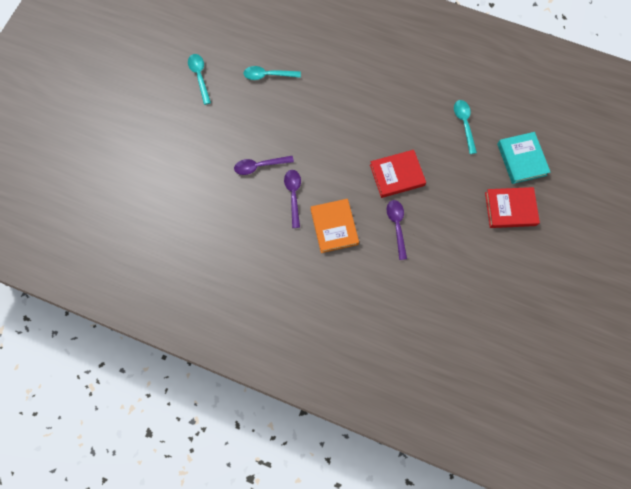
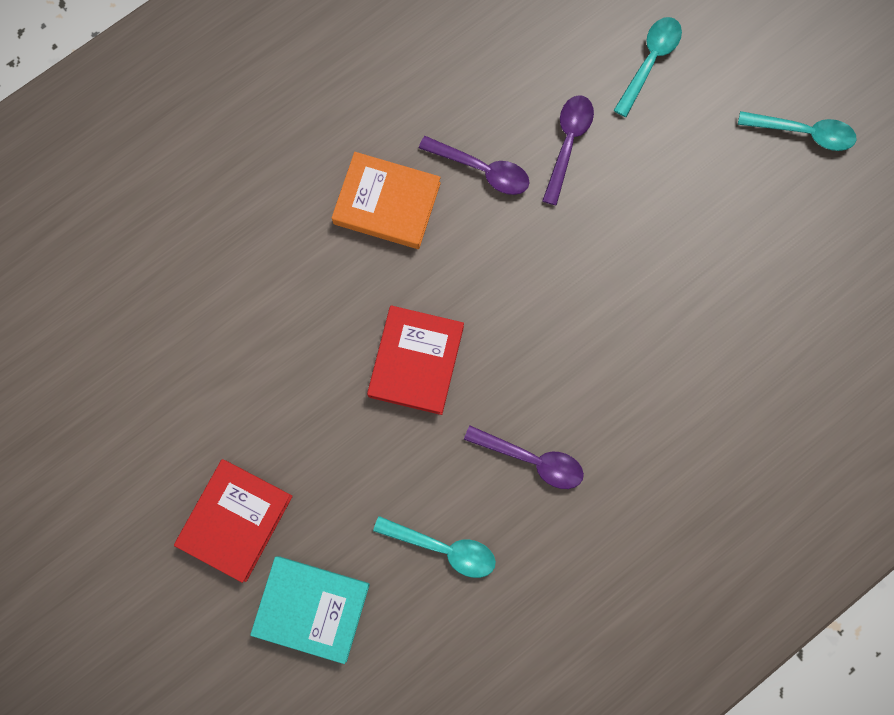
camera: 120 degrees right, 5 degrees up
turquoise spoon [243,66,301,80] -> turquoise spoon moved to [613,17,682,117]
purple spoon [387,200,407,260] -> purple spoon moved to [464,426,584,489]

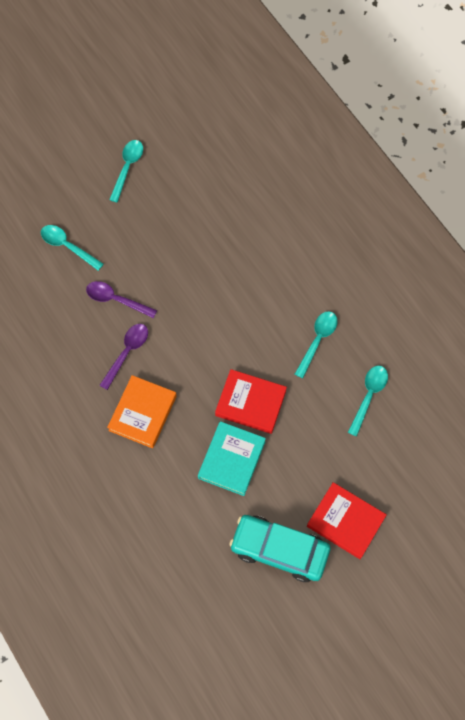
camera: 85 degrees left, 10 degrees down
turquoise book [250,556,370,664] -> turquoise book moved to [198,421,266,496]
purple spoon [464,426,584,489] -> turquoise spoon [295,311,338,378]
none -> turquoise car [230,515,331,582]

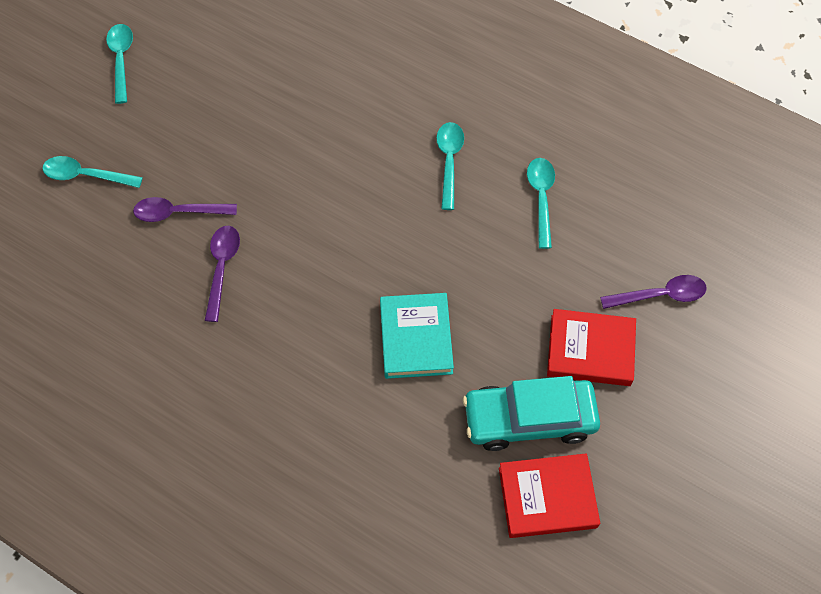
camera: 25 degrees left, 5 degrees down
orange book [107,375,177,448] -> none
red book [215,369,287,434] -> red book moved to [499,454,600,538]
none -> purple spoon [600,275,707,309]

